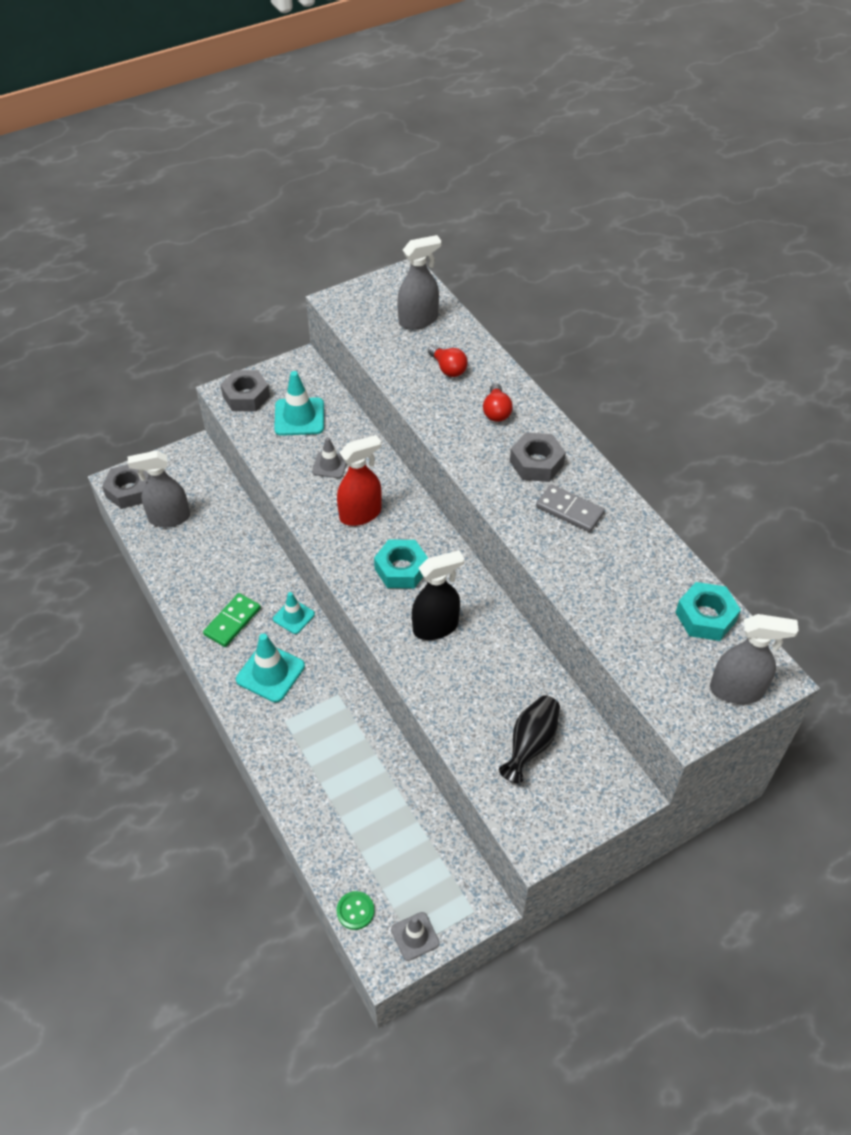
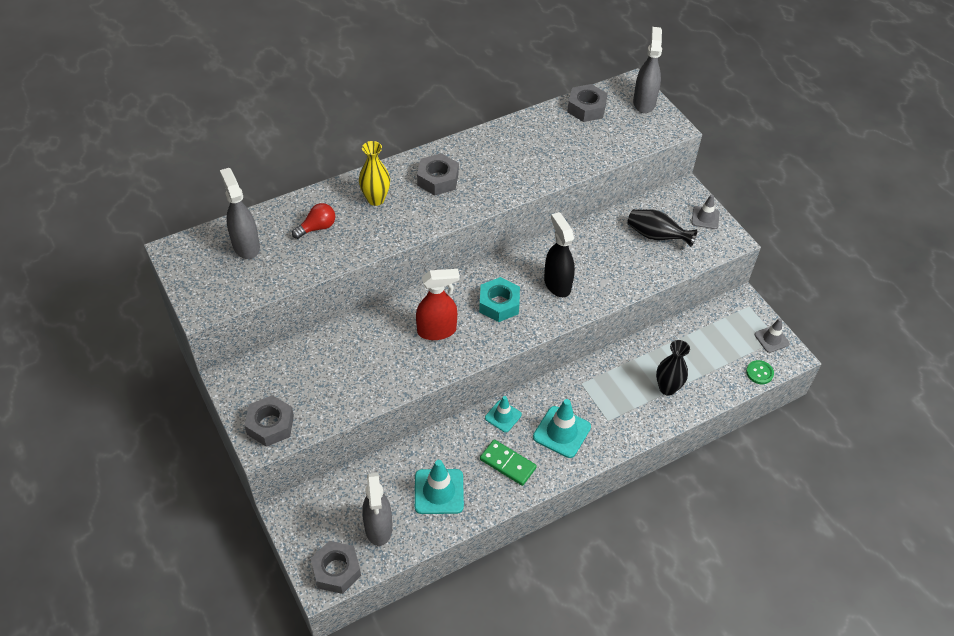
camera: 90 degrees left, 0 degrees up
turquoise traffic cone [274,371,324,436] -> turquoise traffic cone moved to [415,460,464,514]
grey traffic cone [312,437,346,478] -> grey traffic cone moved to [692,194,720,229]
red spray bottle [337,435,382,526] -> red spray bottle turned 105 degrees clockwise [416,269,460,340]
red light bulb [483,383,513,422] -> yellow vase [359,141,390,206]
grey domino [536,484,605,532] -> none
turquoise nut [675,582,741,641] -> grey nut [567,84,608,122]
none -> black vase [656,340,690,396]

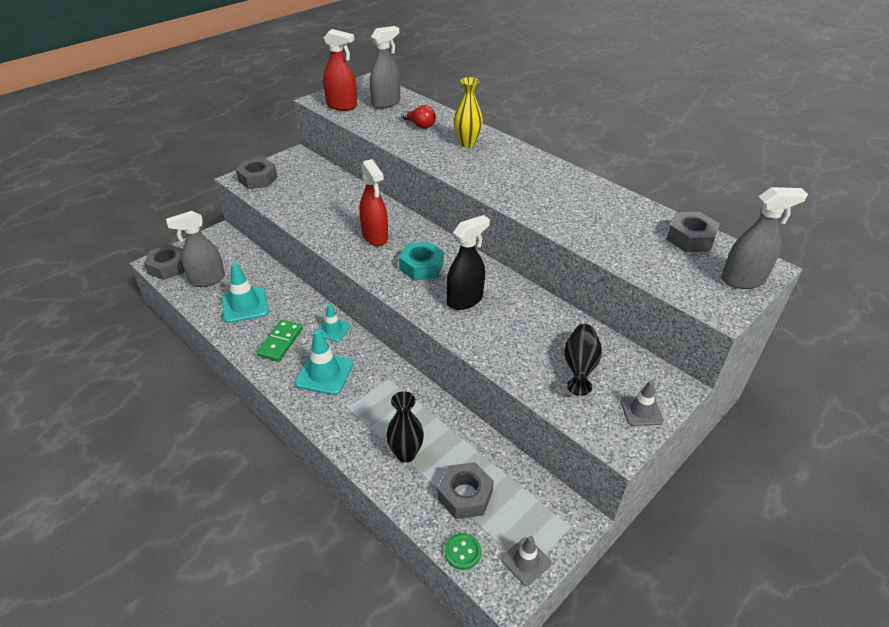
camera: 75 degrees right, 10 degrees down
grey nut [417,153,459,195] -> grey nut moved to [438,462,494,519]
none -> red spray bottle [323,29,357,111]

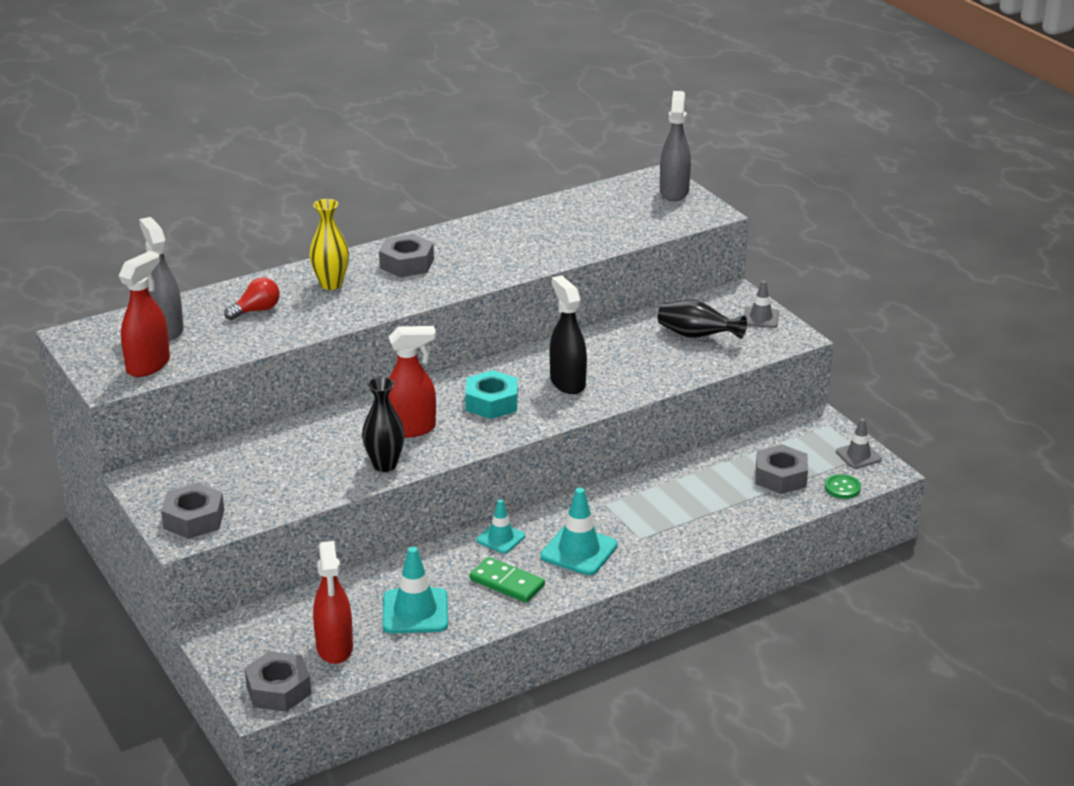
camera: 75 degrees left, 10 degrees down
grey spray bottle [166,211,225,287] -> red spray bottle [313,541,353,664]
black vase [386,391,424,463] -> black vase moved to [362,377,405,472]
grey nut [666,212,720,252] -> grey nut moved to [379,234,434,277]

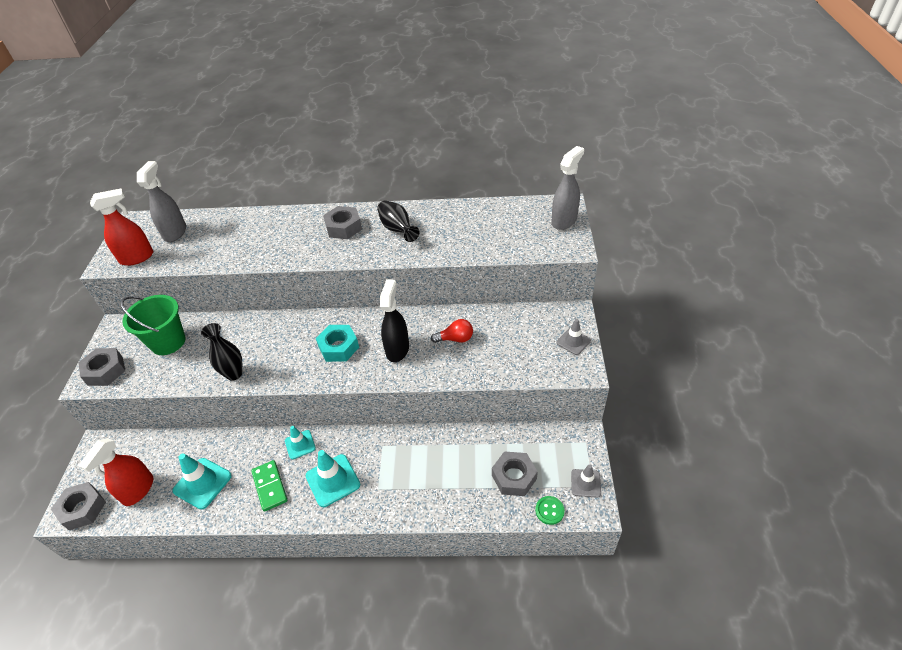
camera: 35 degrees right, 15 degrees up
red light bulb [224,277,280,320] -> red light bulb moved to [431,319,473,343]
yellow vase [309,199,349,290] -> none
red spray bottle [388,326,436,438] -> none
black vase [658,300,747,339] -> black vase moved to [377,201,420,242]
none -> green bucket [121,295,186,355]

